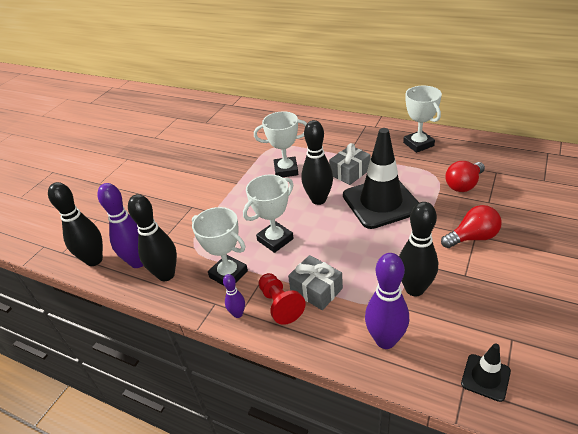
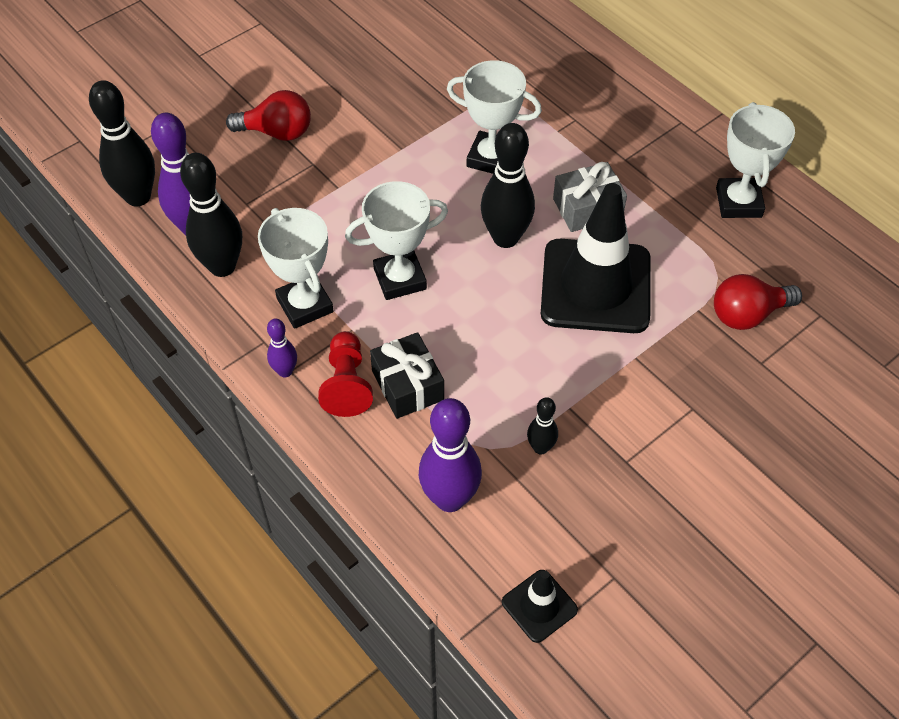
camera: 20 degrees right, 15 degrees up
grey gift [288,255,343,310] -> black gift [370,332,444,419]
black bowling pin [399,202,438,296] -> black bowling pin [527,397,558,455], size x0.52
red light bulb [441,205,502,248] -> red light bulb moved to [226,90,311,141]

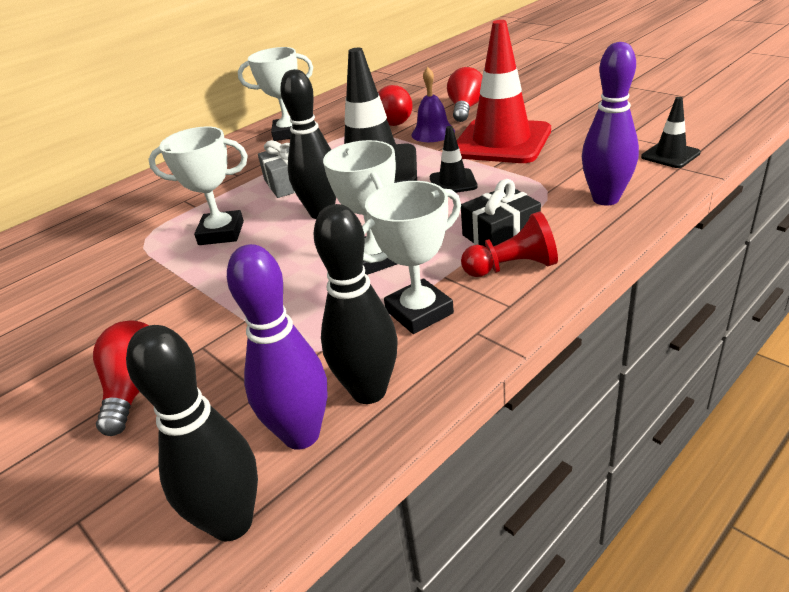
camera: 90 degrees left, 20 degrees down
purple bowling pin [267,318,297,377] -> none
white trophy [447,60,542,174] -> white trophy turned 75 degrees clockwise [148,126,248,245]
black bowling pin [527,397,558,455] -> none
none -> purple bell [412,67,455,142]
none -> black traffic cone [430,126,478,193]
none -> red light bulb [447,67,483,122]
none -> red traffic cone [457,20,551,163]

